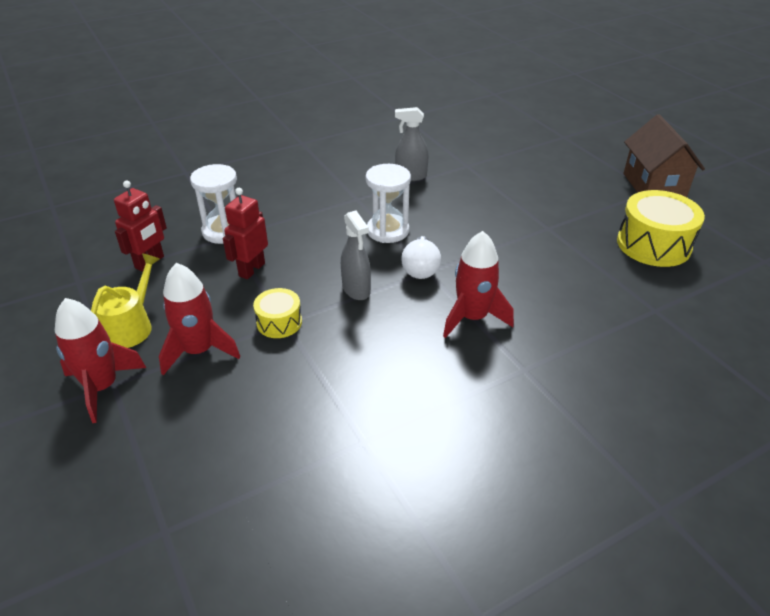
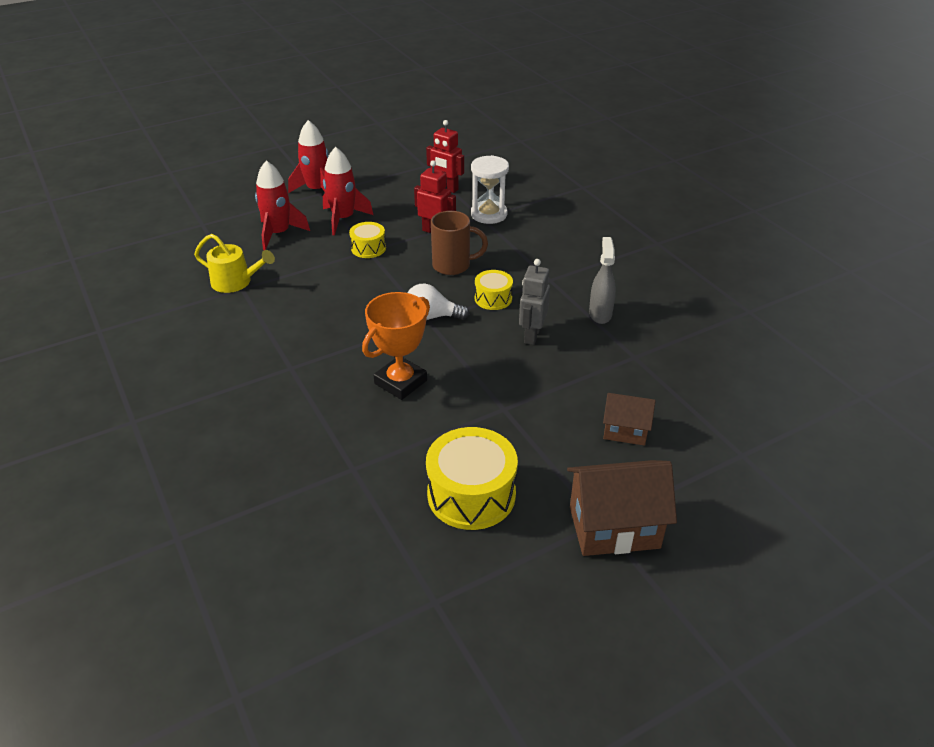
camera: 90 degrees right, 0 degrees up
yellow watering can [91,254,160,348] -> yellow watering can moved to [194,234,275,293]
grey spray bottle [341,211,371,300] -> none
white hourglass [366,164,411,243] -> yellow drum [475,270,513,310]
red rocket [443,231,514,338] -> red rocket moved to [255,160,310,250]
none -> orange trophy [362,292,430,400]
none -> brown mug [431,211,488,275]
none -> grey robot [519,259,550,345]
none -> brown house [603,393,656,446]

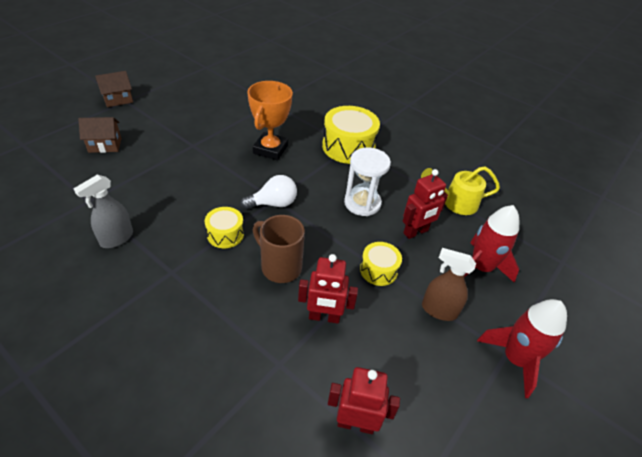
camera: 155 degrees right, 5 degrees up
red rocket [323,147,373,235] -> brown spray bottle [422,248,476,321]
yellow drum [426,427,518,530] -> yellow drum moved to [322,106,380,164]
brown mug [431,211,488,275] -> brown mug turned 60 degrees clockwise [253,215,305,283]
white hourglass [471,155,509,224] -> white hourglass moved to [344,148,391,216]
grey robot [519,259,550,345] -> none
brown house [567,460,677,556] -> brown house [95,71,133,107], size x0.58
grey spray bottle [589,237,616,324] -> grey spray bottle turned 60 degrees clockwise [73,175,133,248]
none -> red robot [403,169,448,239]

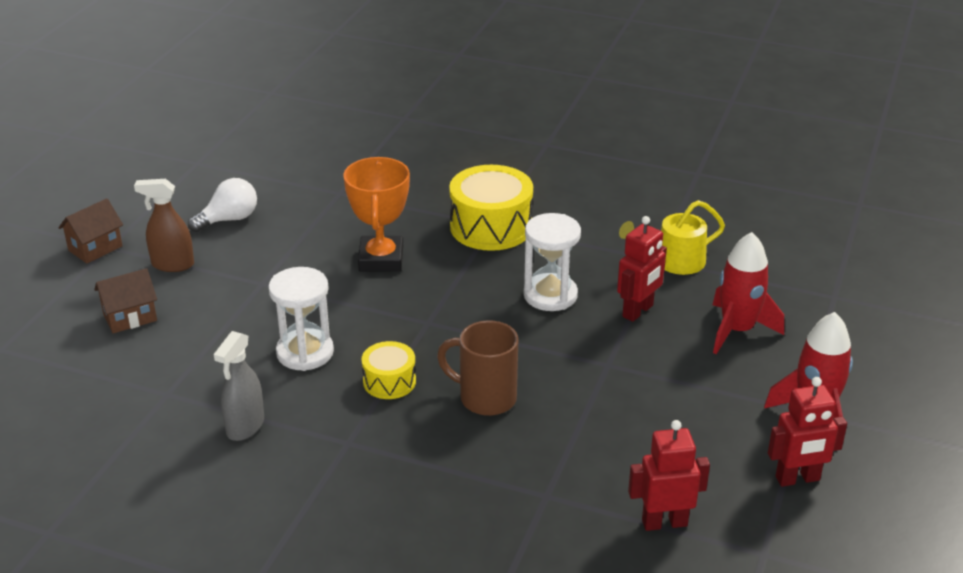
camera: 15 degrees left, 10 degrees down
white light bulb [240,175,297,209] -> white light bulb moved to [188,178,257,232]
red robot [298,254,358,324] -> red robot moved to [768,377,847,487]
yellow drum [360,242,402,286] -> none
brown spray bottle [422,248,476,321] -> brown spray bottle moved to [134,179,194,272]
none -> white hourglass [268,267,334,371]

